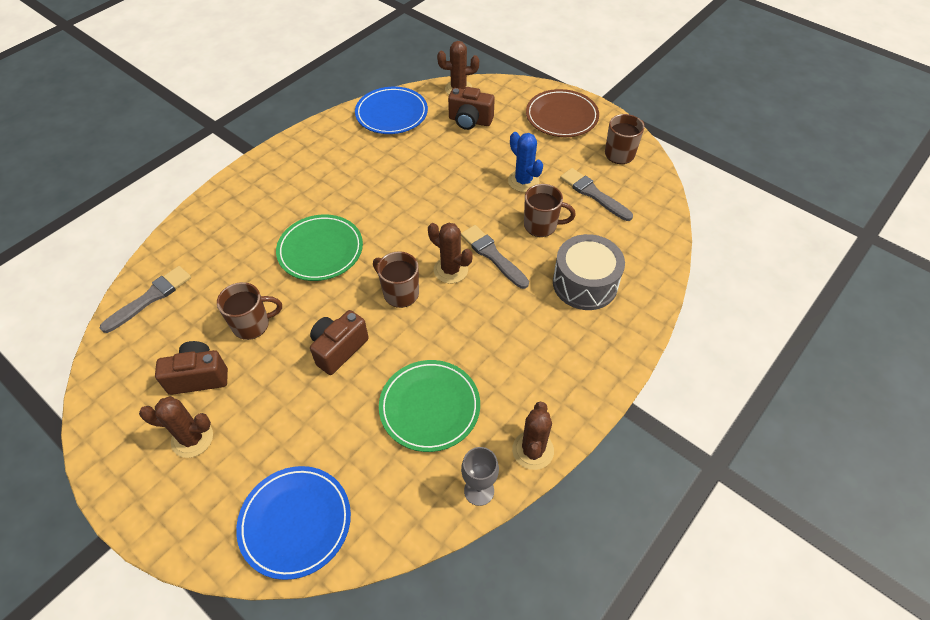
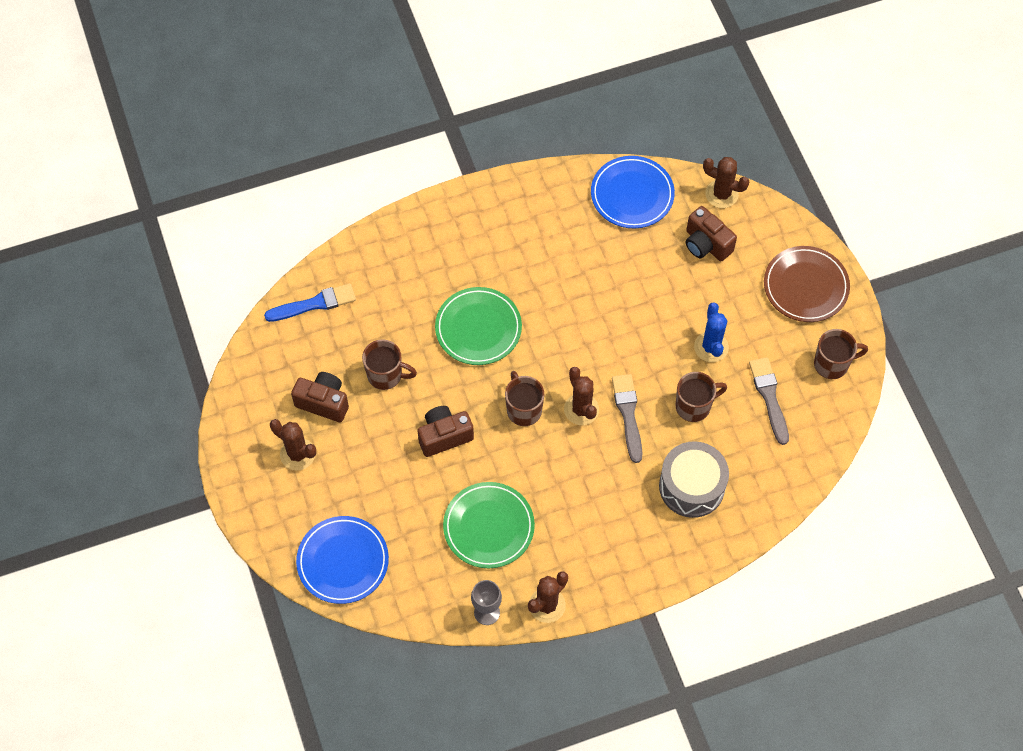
camera: 30 degrees right, 10 degrees up
grey brush [100,266,191,333] -> blue brush [264,283,356,322]
brown mug [524,184,576,237] -> brown mug turned 60 degrees counterclockwise [676,372,727,422]

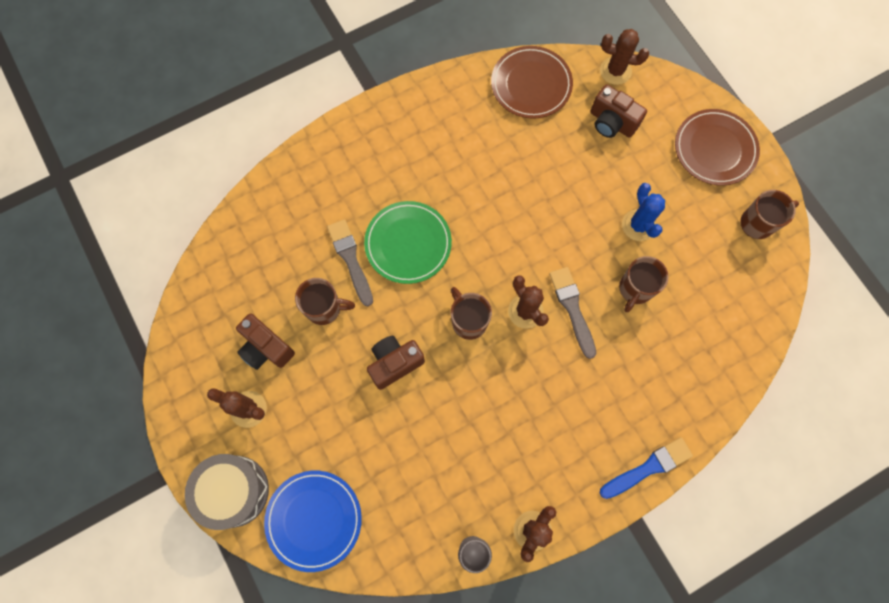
camera: 10 degrees left, 10 degrees up
blue brush [264,283,356,322] -> blue brush moved to [600,437,693,499]
brown camera [291,372,349,422] -> brown camera turned 150 degrees counterclockwise [236,314,295,370]
green plate [443,482,535,568] -> none
blue plate [591,156,675,229] -> brown plate [491,46,573,119]
grey drum [659,441,729,518] -> grey drum moved to [185,454,269,530]
brown mug [676,372,727,422] -> brown mug turned 150 degrees clockwise [619,256,669,312]
grey brush [749,357,789,445] -> grey brush moved to [327,219,373,306]

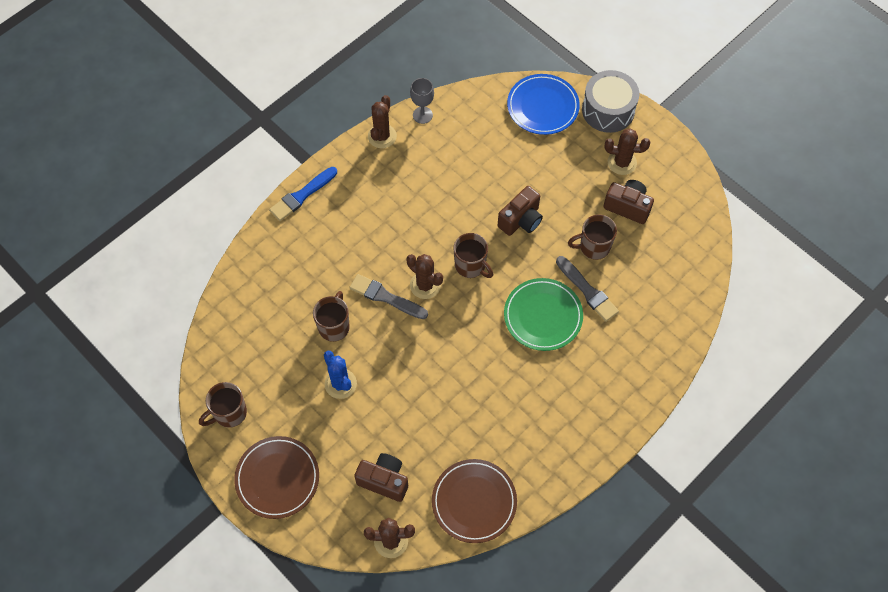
camera: 165 degrees right, 10 degrees down
grey brush [549,267,596,359] -> grey brush turned 150 degrees clockwise [349,274,428,319]

